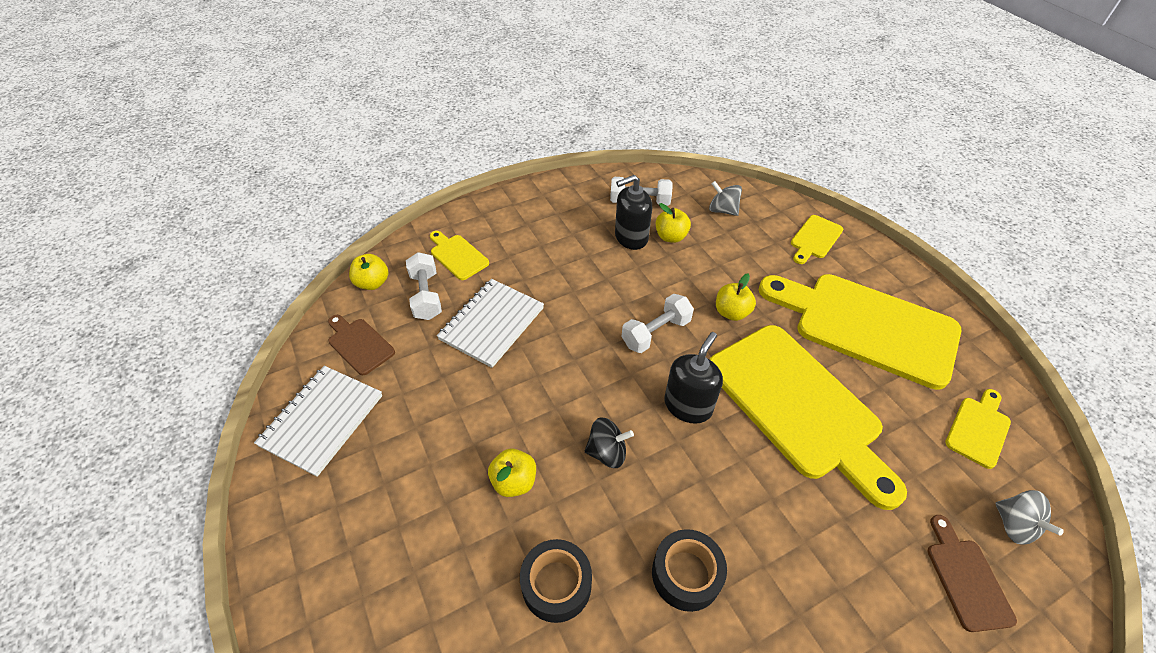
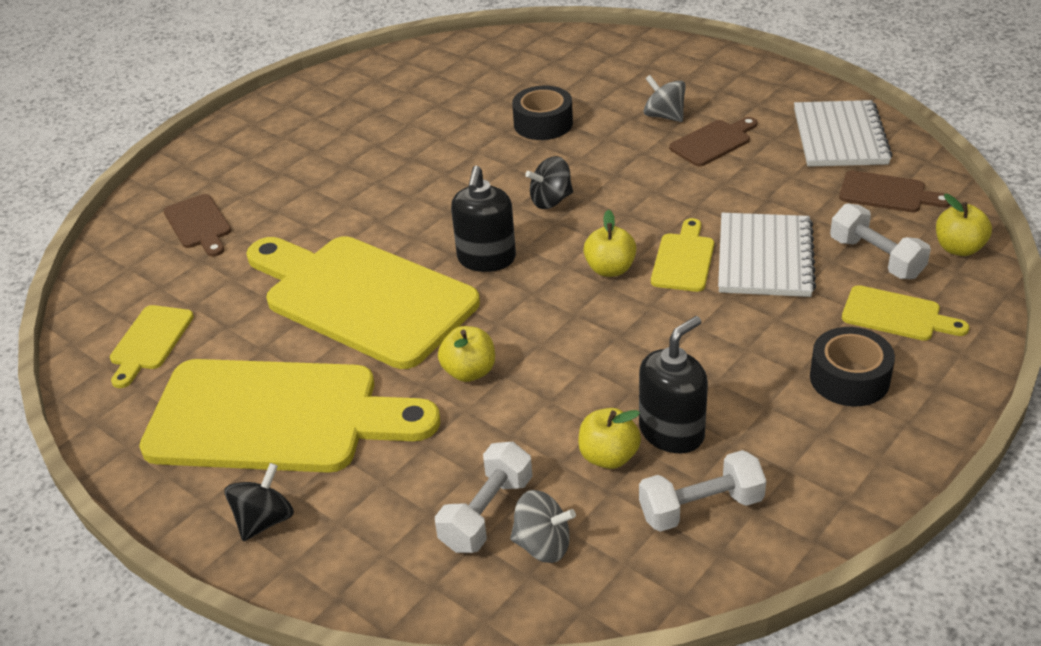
camera: 160 degrees right, 10 degrees down
yellow apple [488,449,536,497] -> yellow apple moved to [583,210,637,277]
white dumbbell [622,294,694,353] -> white dumbbell moved to [435,442,533,553]
black tape [652,529,727,612] -> black tape moved to [810,327,895,406]
yellow cutting board [791,215,843,264] -> yellow cutting board moved to [651,218,714,292]
grey spinning top [995,490,1064,544] -> grey spinning top moved to [644,75,686,122]
none -> black spinning top [224,463,294,541]
none -> brown cutting board [669,117,757,166]

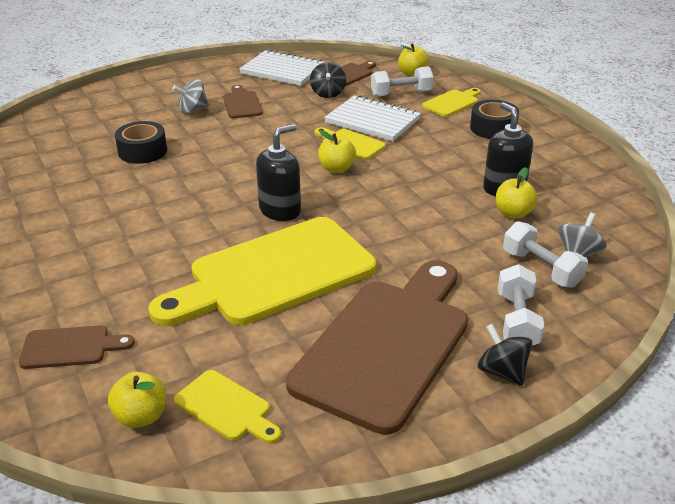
camera: 70 degrees left, 5 degrees down
yellow cutting board [139,359,440,473] -> brown cutting board [286,260,468,435]
yellow apple [438,326,495,382] -> yellow apple moved to [108,372,166,428]
black soap dispenser [451,166,516,272] -> black soap dispenser turned 75 degrees counterclockwise [256,124,301,221]
black spinning top [525,156,573,209] -> black spinning top moved to [310,62,346,98]
white dumbbell [639,450,766,532] -> white dumbbell moved to [498,264,544,346]

